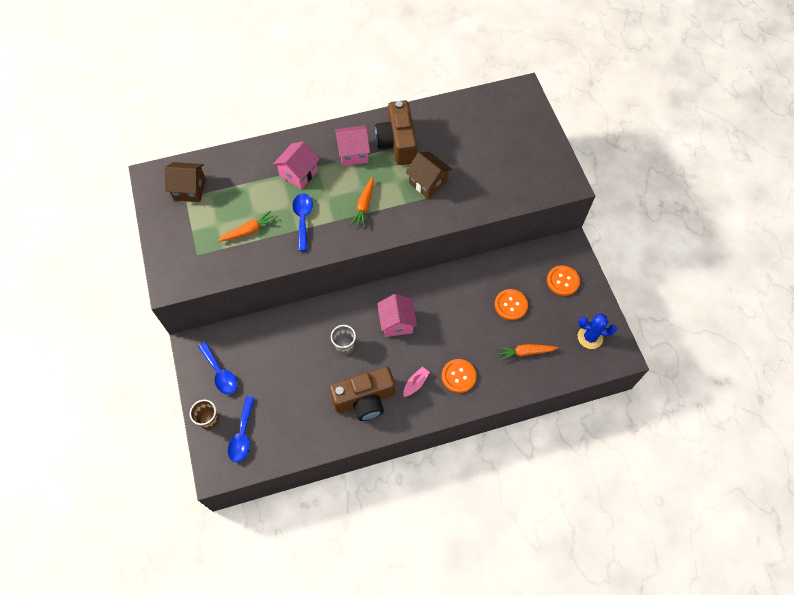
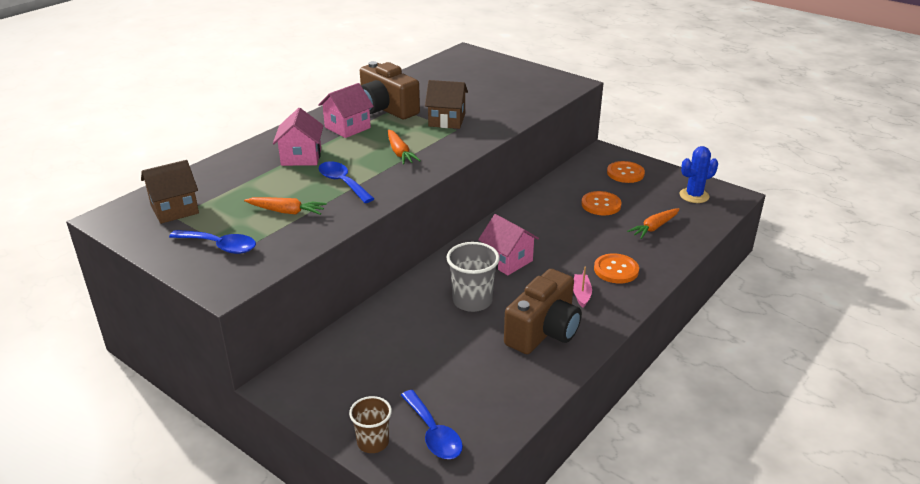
camera: 35 degrees left, 30 degrees down
blue spoon [198,342,237,395] -> blue spoon moved to [169,230,256,254]
orange carrot [218,211,277,242] -> orange carrot turned 75 degrees clockwise [244,197,327,215]
grey cup [331,325,356,355] -> grey cup [446,242,500,312], size x1.52

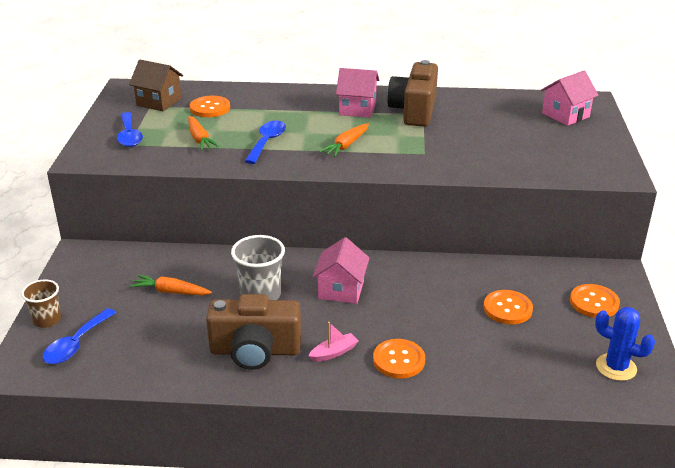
camera: 55 degrees right, 0 degrees up
pink house [273,108,324,166] -> pink house moved to [541,71,599,126]
brown house [425,80,468,129] -> none
orange carrot [627,208,679,239] -> orange carrot moved to [130,275,212,295]
none -> orange button [190,96,230,117]

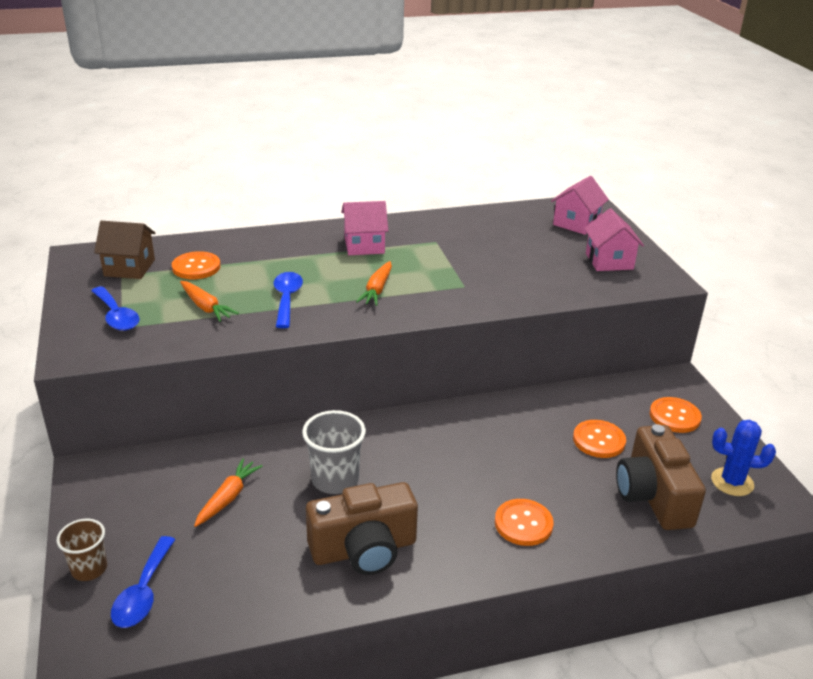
camera: 20 degrees left, 0 degrees up
orange carrot [130,275,212,295] -> orange carrot turned 120 degrees clockwise [194,458,263,527]
pink boat [309,322,358,362] -> none
pink house [312,237,369,304] -> pink house moved to [584,208,644,271]
brown camera [387,60,438,127] -> brown camera moved to [616,424,706,530]

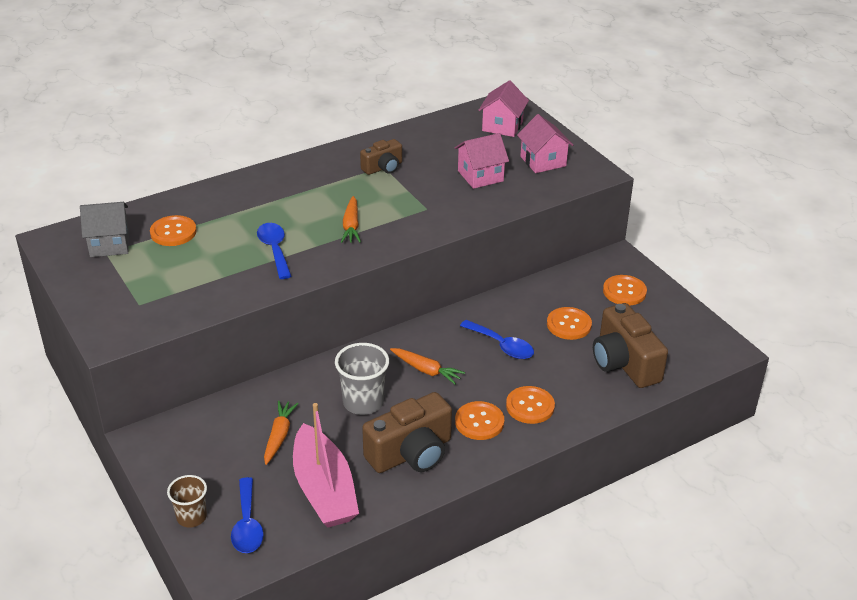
camera: 15 degrees left, 5 degrees up
blue spoon [91,286,139,331] -> blue spoon moved to [460,320,534,359]
brown house [94,221,155,279] -> grey house [80,202,129,257]
orange carrot [180,281,239,322] -> orange carrot moved to [390,348,465,385]
pink house [341,201,388,255] -> pink house moved to [455,133,509,189]
blue cactus [711,420,776,496] -> none
none -> pink boat [293,403,359,528]
none -> brown camera [360,139,402,175]
none -> orange button [455,401,504,440]

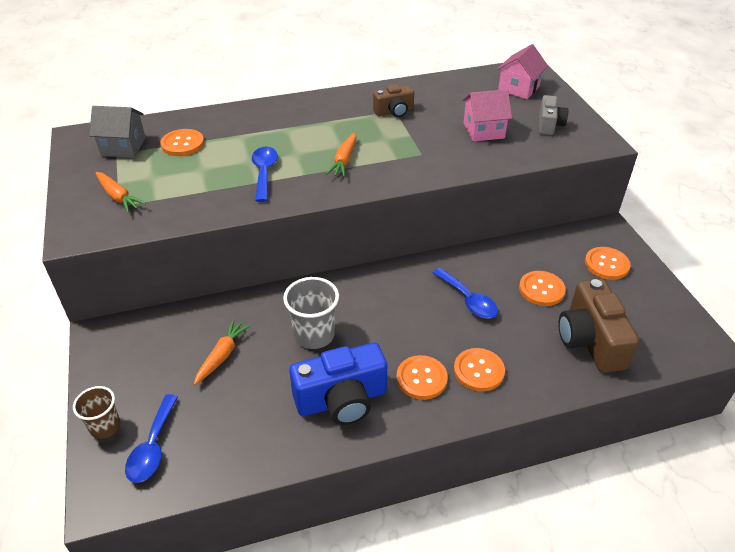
camera: 15 degrees right, 5 degrees up
pink boat [293,403,359,528] -> none
brown camera [362,392,452,473] -> blue camera [289,343,387,425]
orange carrot [390,348,465,385] -> orange carrot moved to [95,172,146,213]
pink house [517,114,573,173] -> grey camera [539,95,568,135]

